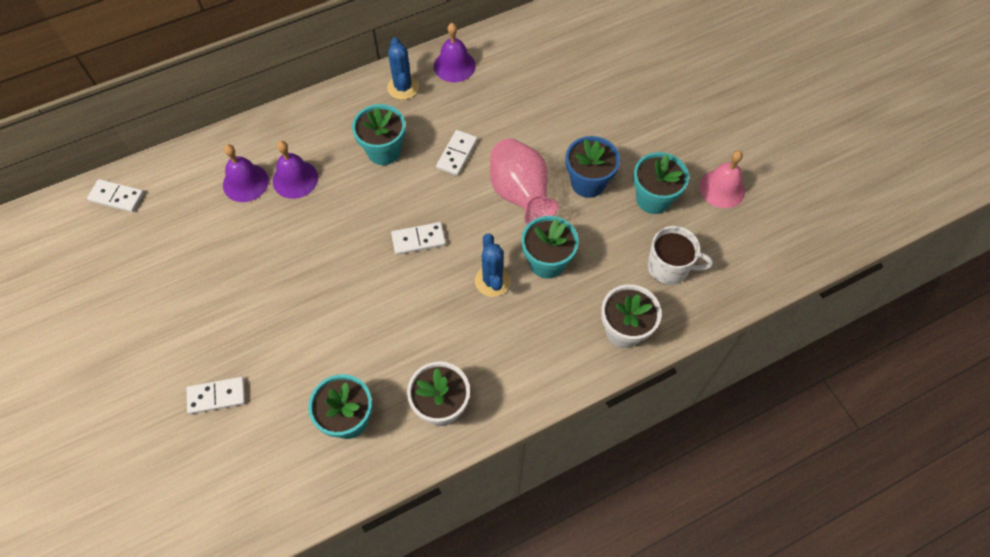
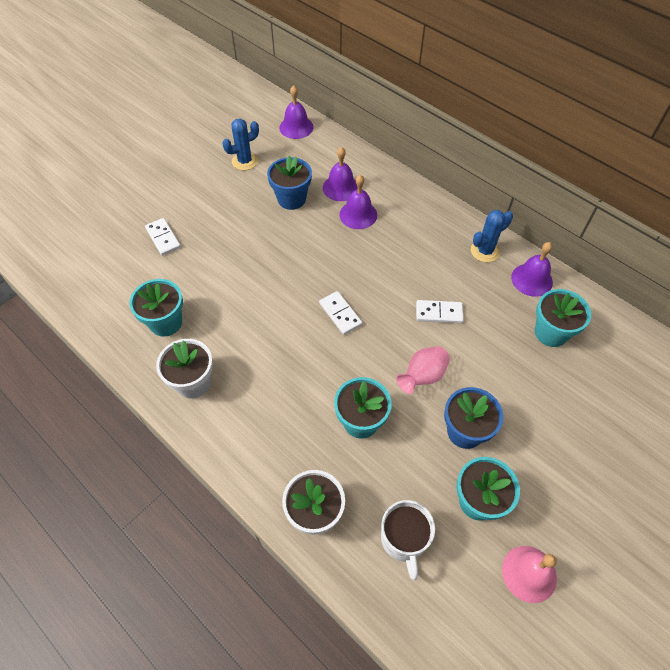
camera: 70 degrees right, 5 degrees down
white domino [87,179,144,212] -> purple bell [279,85,314,139]
turquoise flower pot [352,104,405,165] -> turquoise flower pot moved to [535,289,591,347]
blue cactus [475,234,511,297] -> blue cactus moved to [222,119,259,170]
pink vase [490,138,559,224] -> pink vase [396,346,450,394], size x0.64
none -> blue flower pot [267,156,312,210]

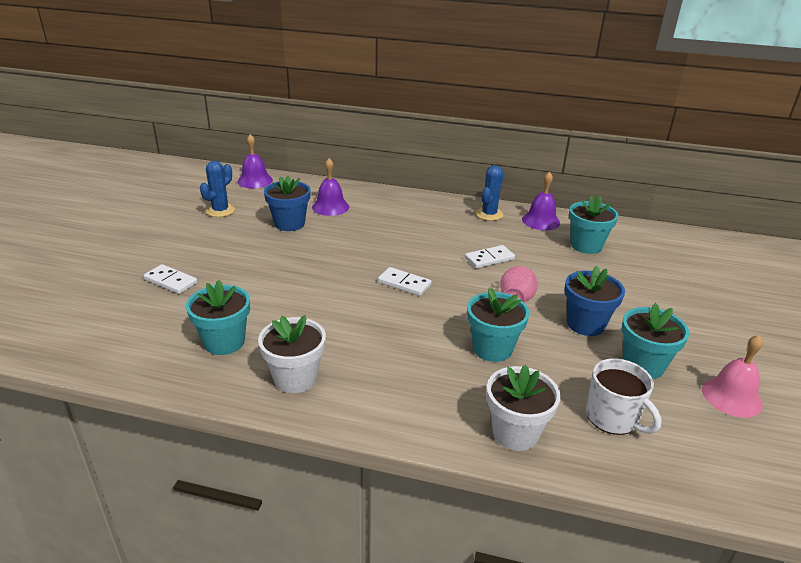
camera: 30 degrees left, 25 degrees down
purple bell [339,175,377,229] -> none

